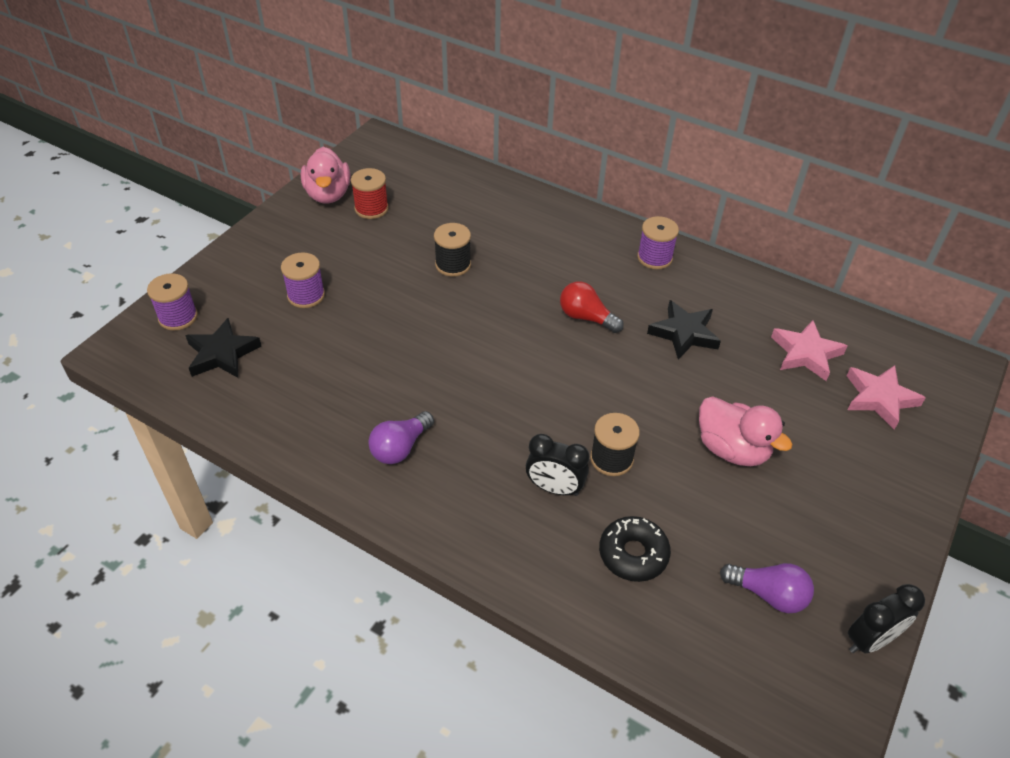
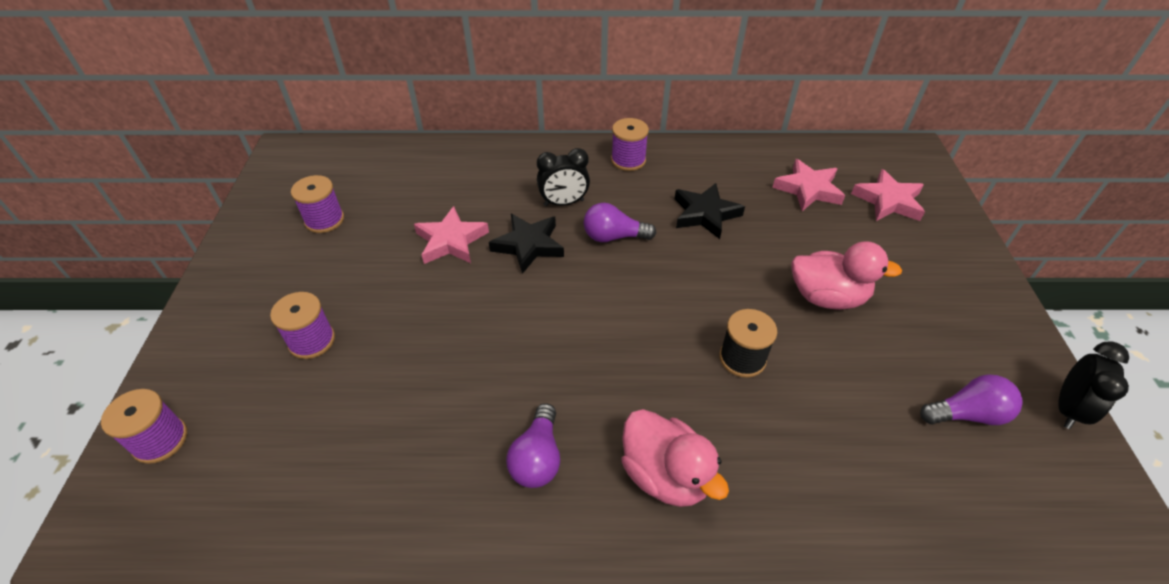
camera: 30 degrees left, 0 degrees up
black star [185,318,261,378] -> black star moved to [489,214,564,274]
pink duck [301,147,350,204] -> pink duck moved to [622,409,729,507]
red spool [351,168,389,219] -> purple spool [291,175,344,233]
black spool [434,223,471,277] -> pink star [414,206,489,264]
black clock [526,434,589,496] -> black clock moved to [537,148,590,206]
red light bulb [560,281,624,333] -> purple light bulb [584,203,656,242]
black donut [599,516,671,582] -> none

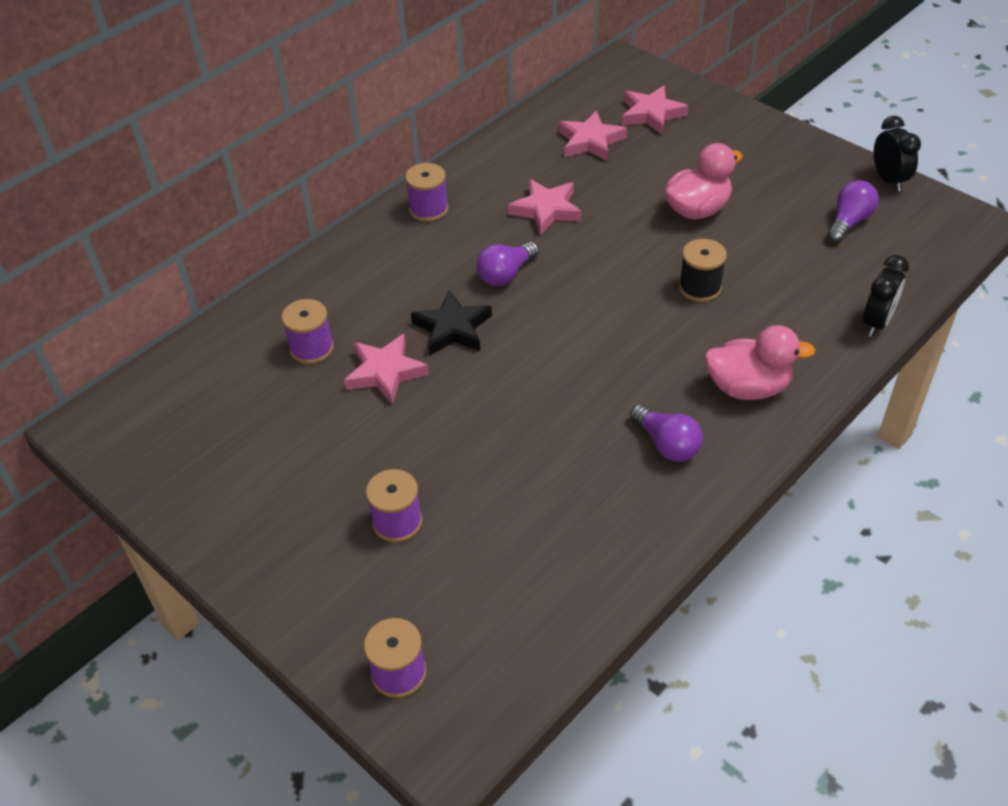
camera: 45 degrees left, 0 degrees up
purple spool [291,175,344,233] -> purple spool moved to [282,299,334,364]
black clock [537,148,590,206] -> black clock moved to [863,255,909,337]
black star [675,183,745,239] -> pink star [508,179,582,235]

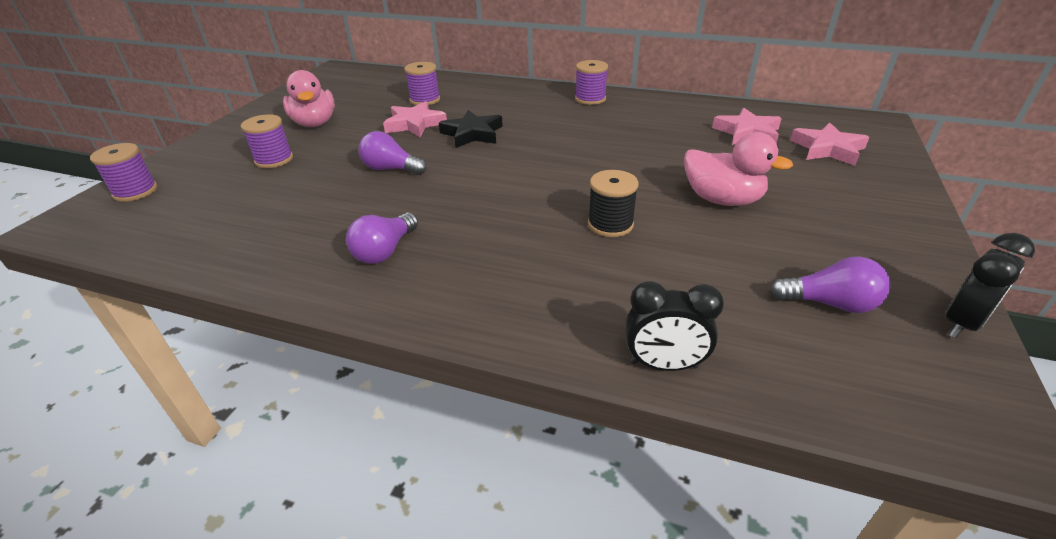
camera: 65 degrees right, 10 degrees down
purple light bulb [476,242,539,286] -> purple light bulb moved to [358,131,427,175]
pink star [508,179,582,235] -> none
pink duck [704,325,816,400] -> pink duck moved to [283,70,335,127]

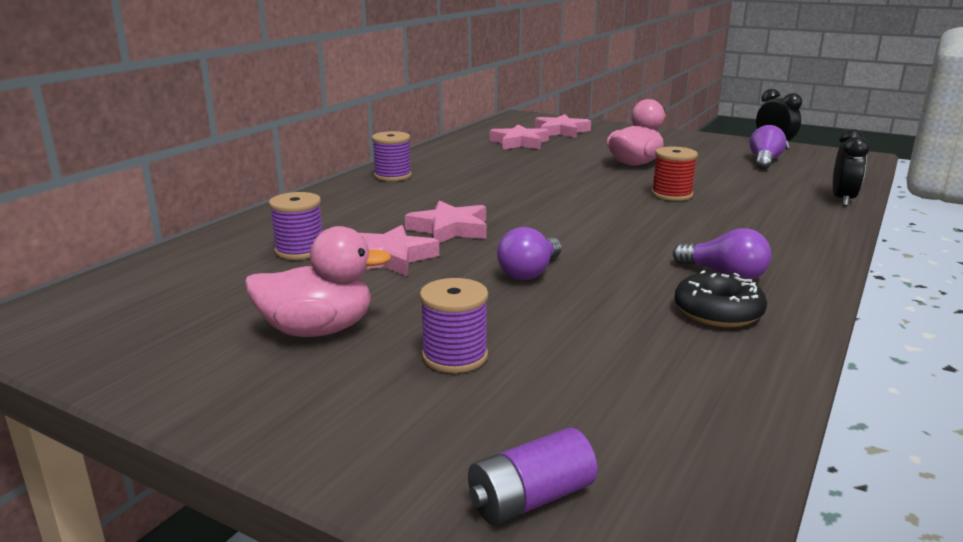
camera: 80 degrees left, 15 degrees down
purple spool [90,143,158,202] -> purple battery [468,428,598,525]
black star [439,110,503,148] -> pink star [405,200,487,243]
black spool [588,170,639,237] -> red spool [651,147,698,201]
none -> black donut [675,270,767,327]

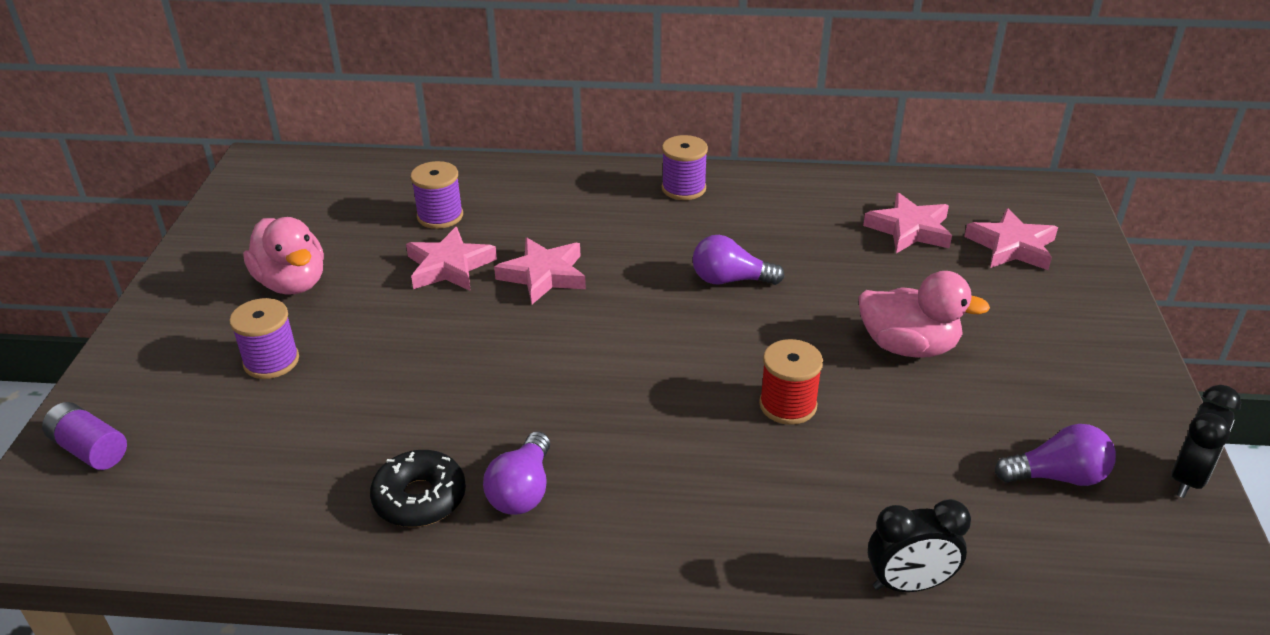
camera: 65 degrees right, 15 degrees up
purple light bulb [497,227,562,280] -> purple light bulb moved to [693,235,785,285]

